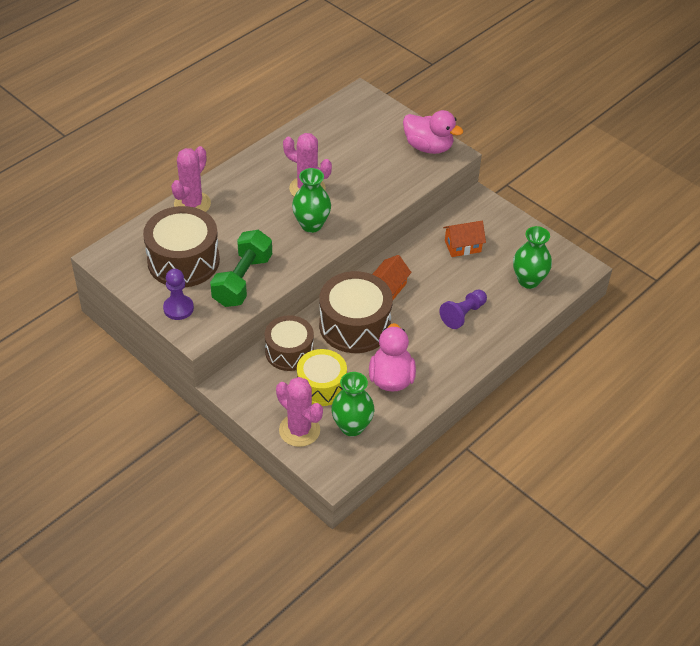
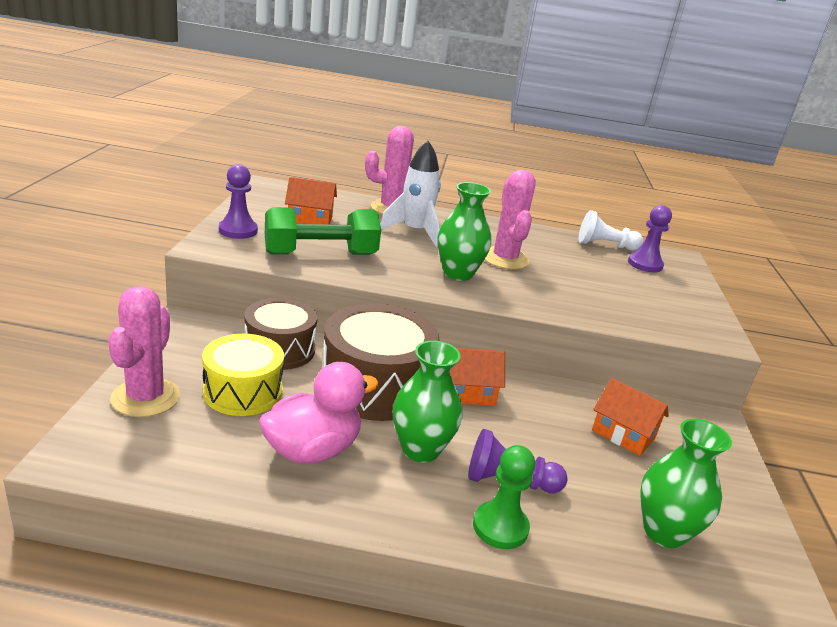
camera: 50 degrees right, 20 degrees down
brown drum [143,206,220,287] -> orange house [285,177,337,225]
green vase [331,372,374,436] -> green vase moved to [393,341,463,463]
pink duck [403,110,463,154] -> none
none -> white rocket [380,141,441,247]
none -> green pawn [473,445,535,549]
none -> white pawn [579,210,643,251]
none -> purple pawn [628,205,672,272]

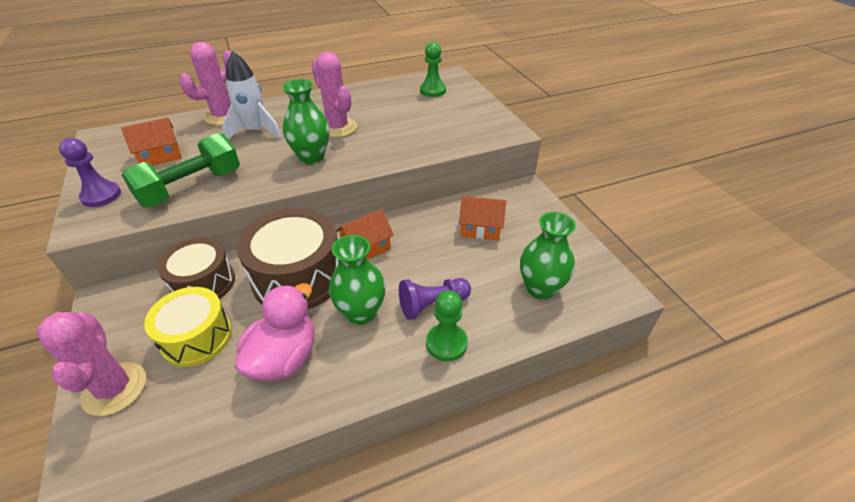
camera: 25 degrees left, 15 degrees up
white pawn [579,210,643,251] -> none
purple pawn [628,205,672,272] -> green pawn [420,42,446,97]

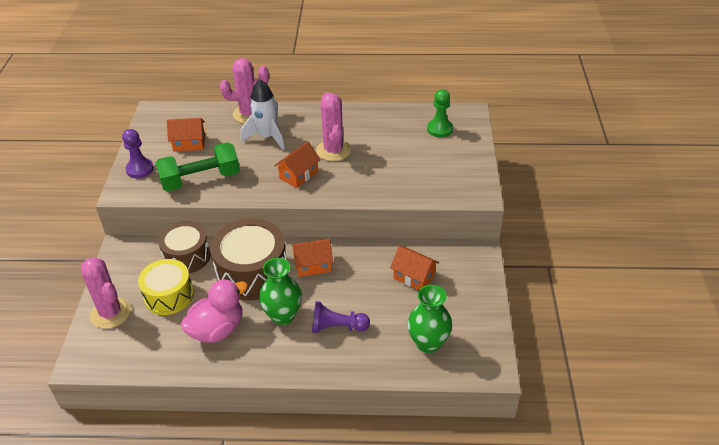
camera: 25 degrees right, 0 degrees up
pink cactus [37,312,146,416] -> pink cactus turned 45 degrees counterclockwise [81,257,131,329]
green vase [282,79,329,164] -> orange house [274,141,321,188]
green pawn [426,290,468,361] -> none

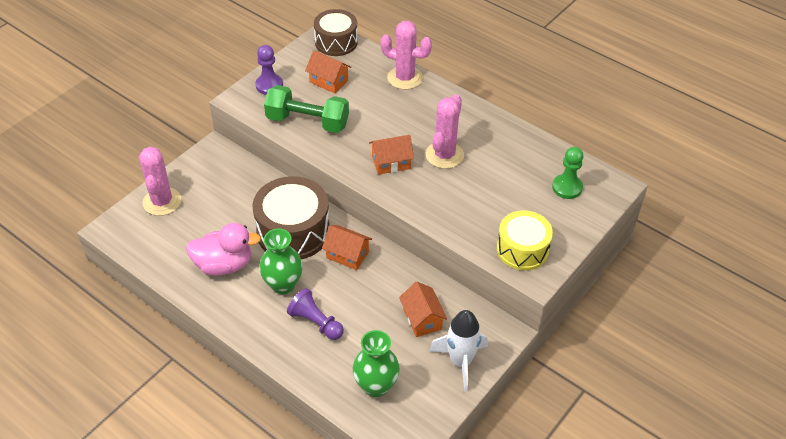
camera: 35 degrees right, 5 degrees up
yellow drum [138,259,194,315] -> yellow drum moved to [497,210,553,270]
brown drum [158,221,210,273] -> brown drum moved to [314,9,358,56]
white rocket [241,79,285,150] -> white rocket moved to [429,310,488,392]

